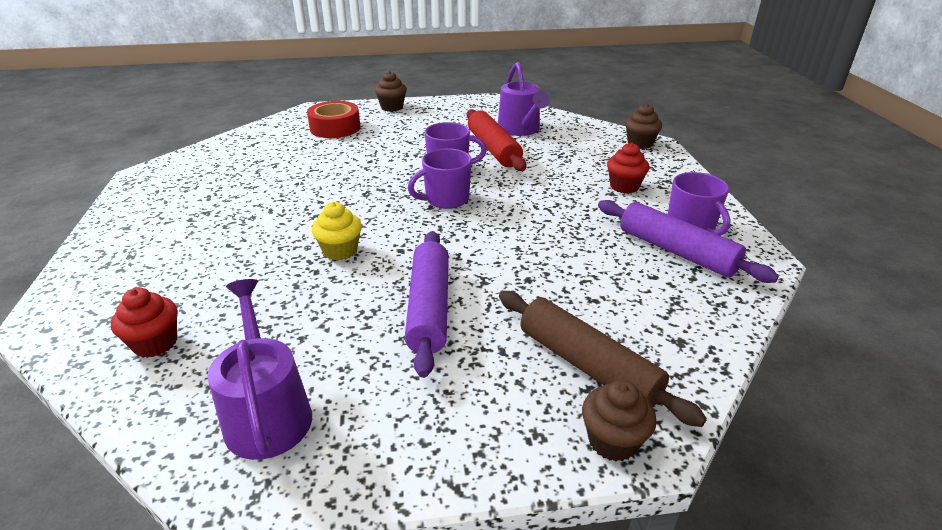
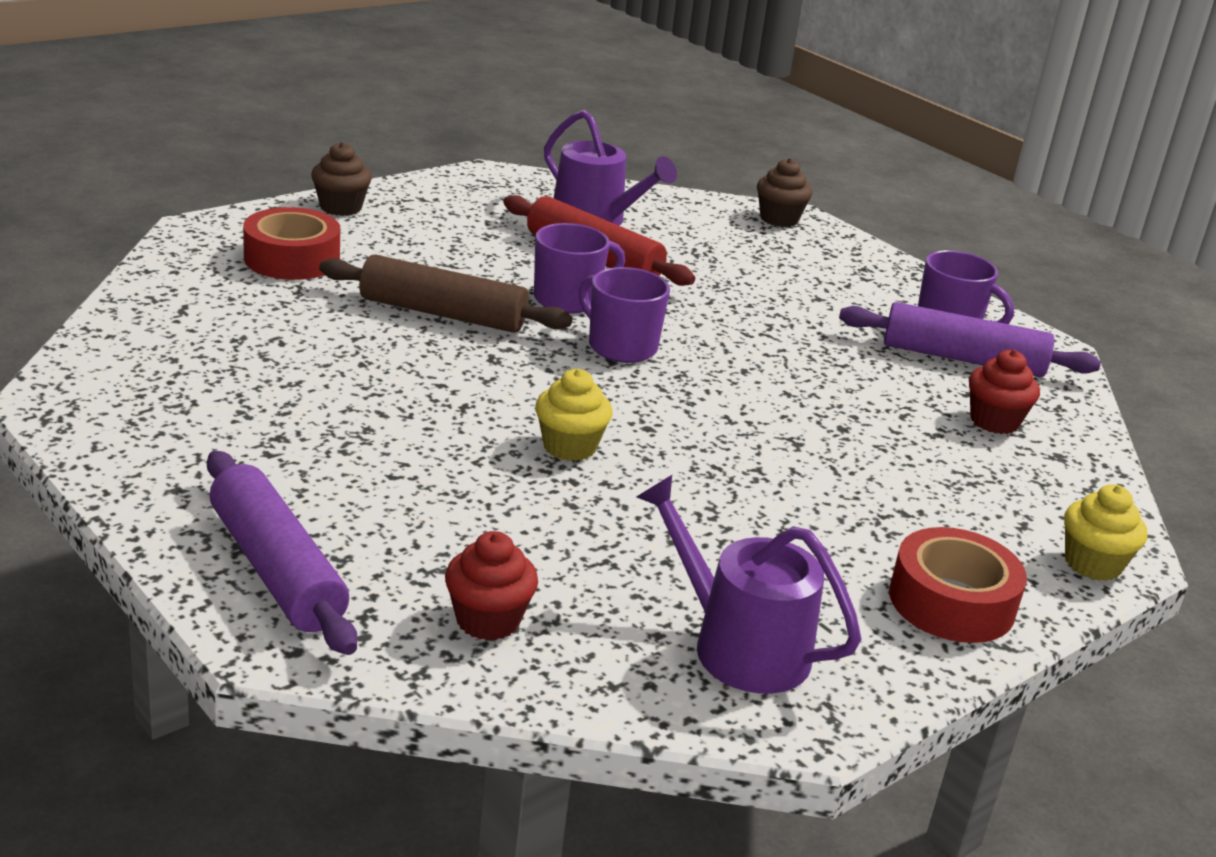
camera: 35 degrees left, 5 degrees down
purple rolling pin [405,231,449,378] -> purple rolling pin moved to [207,451,357,655]
purple mug [408,148,472,209] -> purple mug turned 105 degrees clockwise [579,267,670,363]
brown rolling pin [499,291,707,427] -> brown rolling pin moved to [319,255,572,333]
brown cupcake [582,380,657,462] -> yellow cupcake [1064,484,1147,581]
red cupcake [607,143,649,194] -> red cupcake moved to [969,349,1040,434]
none -> red tape [889,527,1027,643]

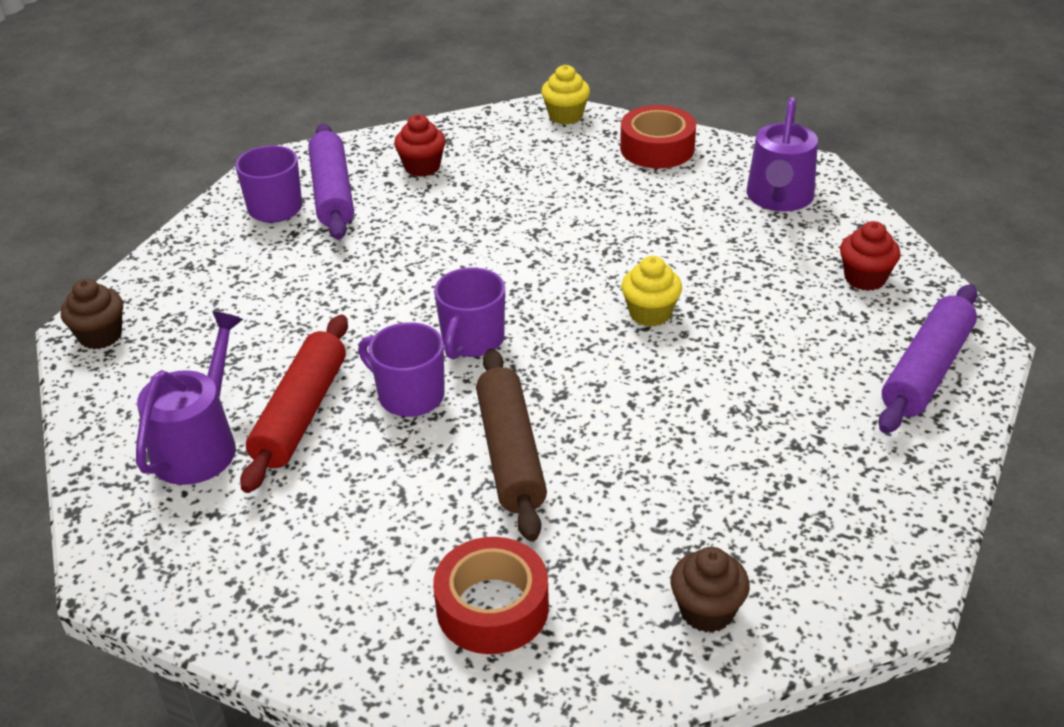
camera: 110 degrees left, 10 degrees up
brown cupcake [311,142,372,216] -> brown cupcake moved to [670,547,750,633]

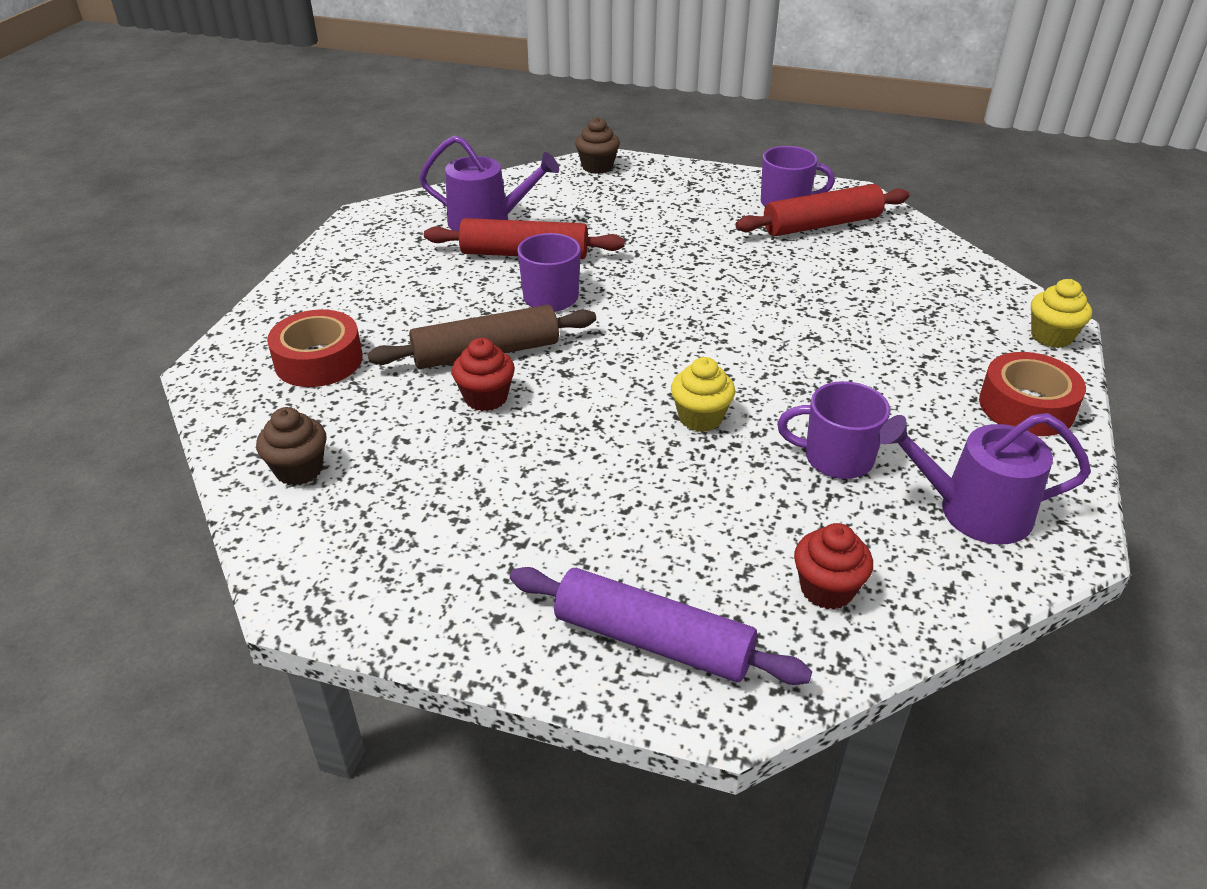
camera: 80 degrees right, 0 degrees up
purple rolling pin [308,123,354,240] -> red rolling pin [735,184,909,236]
red cupcake [394,114,446,177] -> red cupcake moved to [452,338,515,411]
purple mug [434,268,505,359] -> purple mug moved to [777,381,890,479]

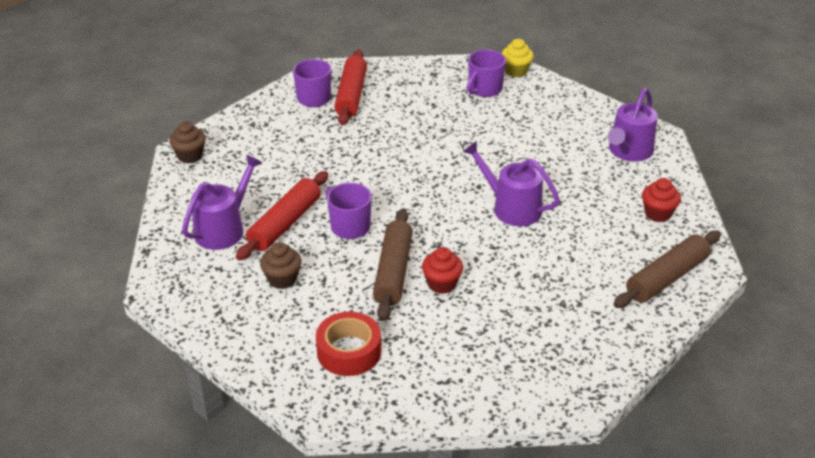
camera: 65 degrees left, 0 degrees up
brown cupcake [256,407,327,486] -> brown cupcake moved to [260,242,301,289]
purple rolling pin [510,567,812,685] -> brown rolling pin [614,230,721,308]
yellow cupcake [671,357,735,432] -> purple watering can [463,141,560,226]
purple mug [777,381,890,479] -> purple mug moved to [467,50,506,97]
red tape [979,352,1086,436] -> none

